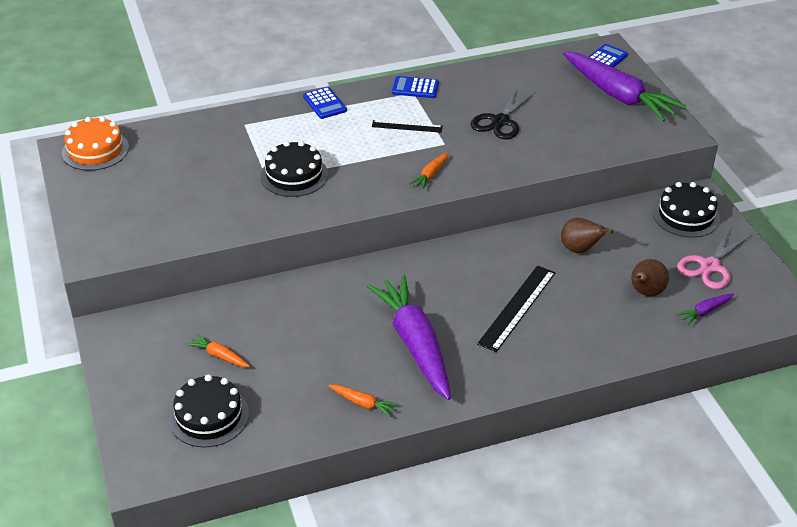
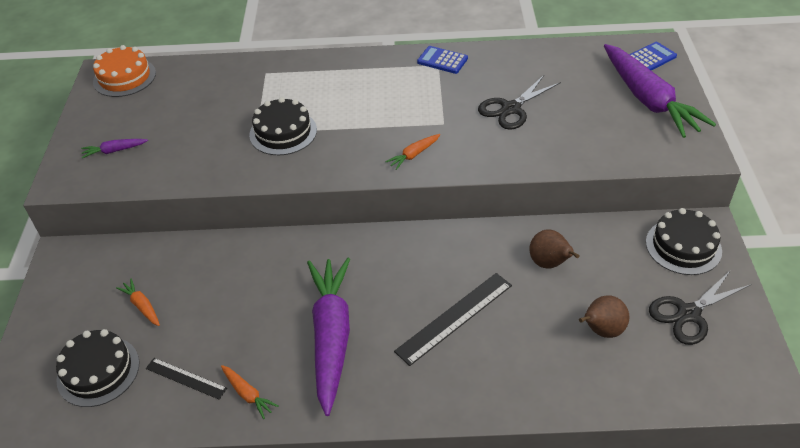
camera: 20 degrees right, 5 degrees up
blue calculator [303,87,347,119] -> none
black ruler [372,120,443,133] -> black ruler moved to [146,358,227,400]
pink scissors [677,228,751,289] -> black scissors [649,270,751,345]
purple carrot [677,293,734,325] -> purple carrot moved to [81,139,148,158]

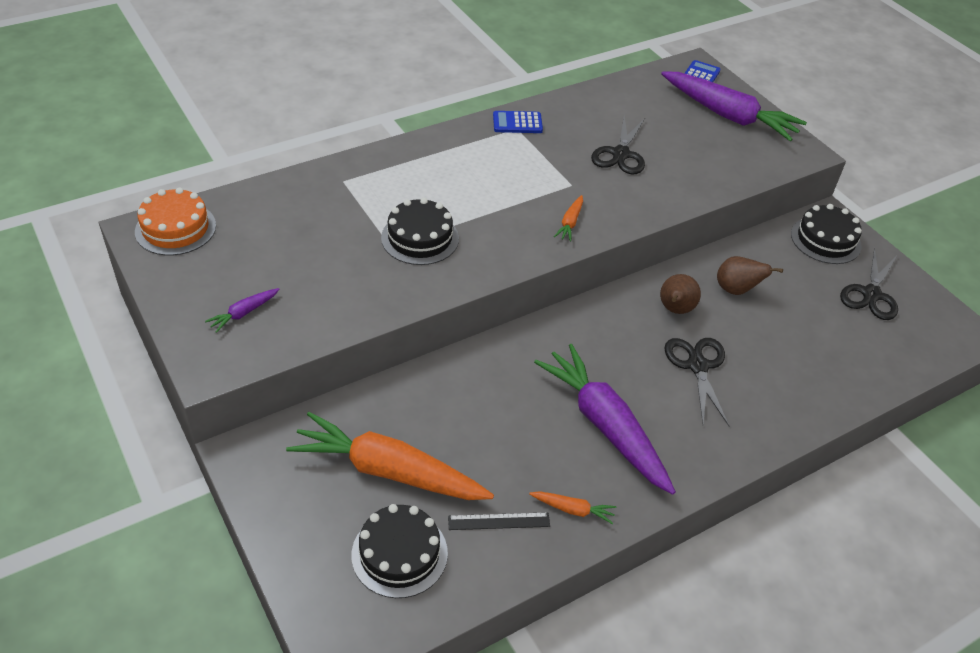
camera: 35 degrees left, 0 degrees up
orange carrot [116,279,160,326] -> orange carrot [286,412,494,500], size x2.45
black ruler [394,273,512,366] -> black scissors [664,338,730,427]
brown pear [579,295,630,338] -> brown pear moved to [660,274,701,314]

